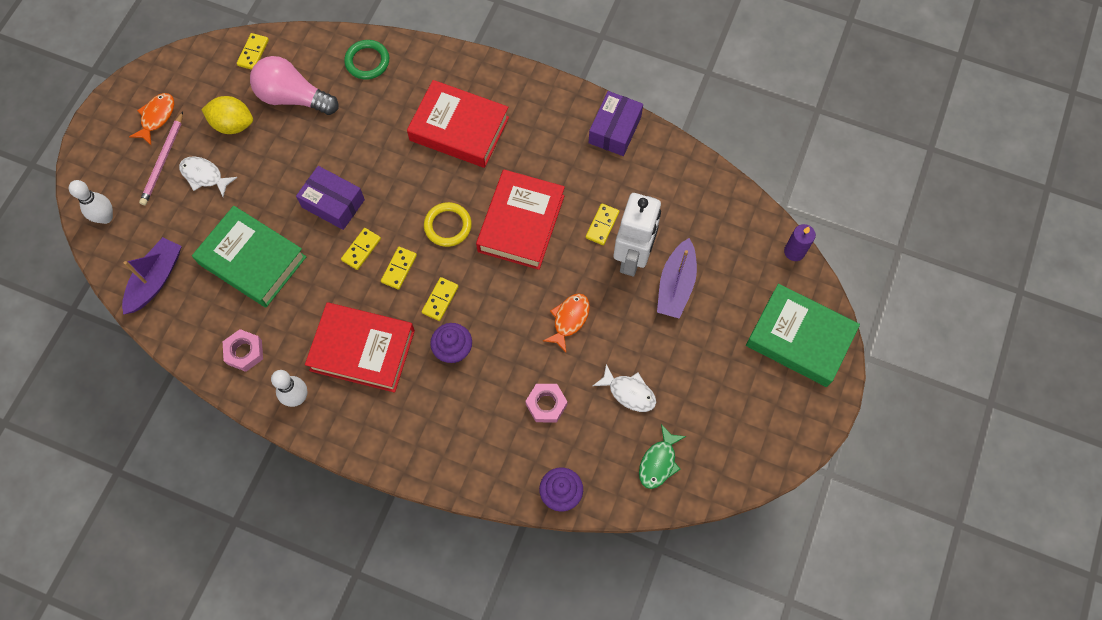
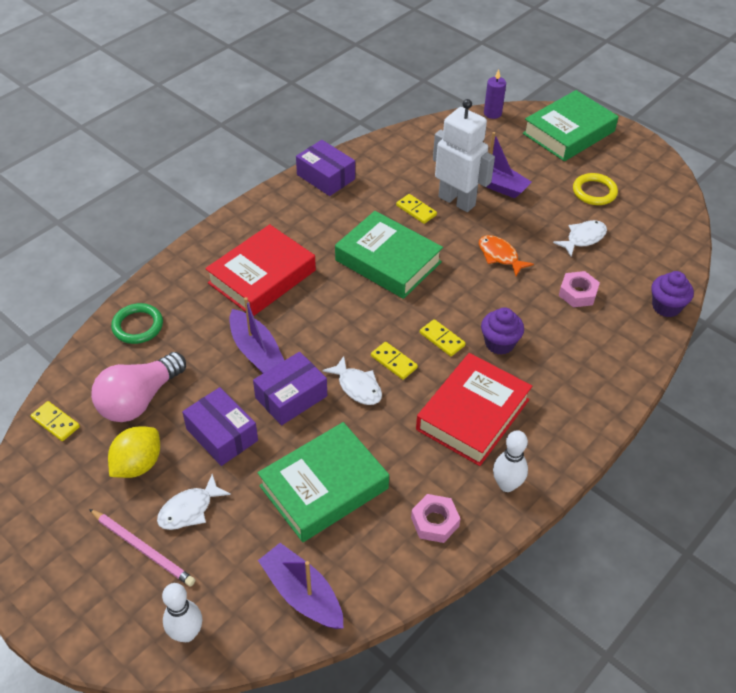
camera: 70 degrees left, 20 degrees down
orange fish [129,93,174,145] -> none
yellow domino [341,228,381,270] -> white fish [322,356,382,405]
yellow ring [424,202,472,247] -> yellow ring moved to [573,173,618,205]
red book [476,170,565,270] -> green book [335,211,443,299]
green fish [639,424,686,489] -> none
none -> purple box [182,387,258,466]
none -> purple boat [229,297,285,373]

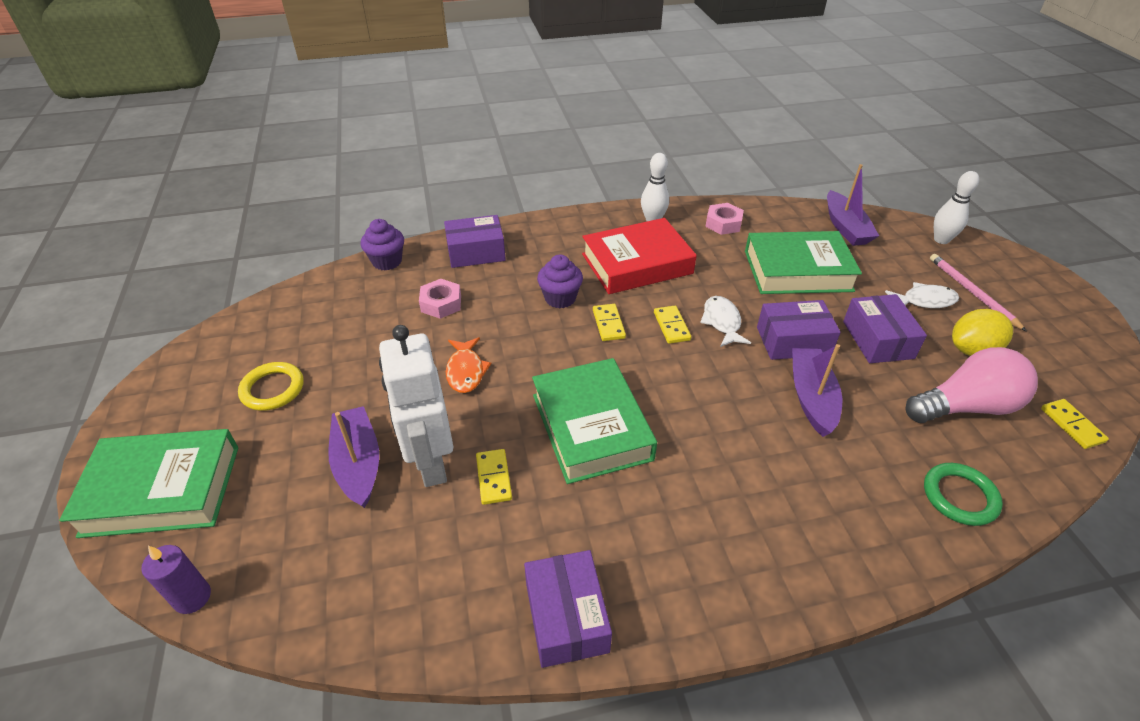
camera: 145 degrees left, 5 degrees down
red book [205,224,316,316] -> none
white fish [553,220,607,257] -> none
none -> purple box [444,215,506,268]

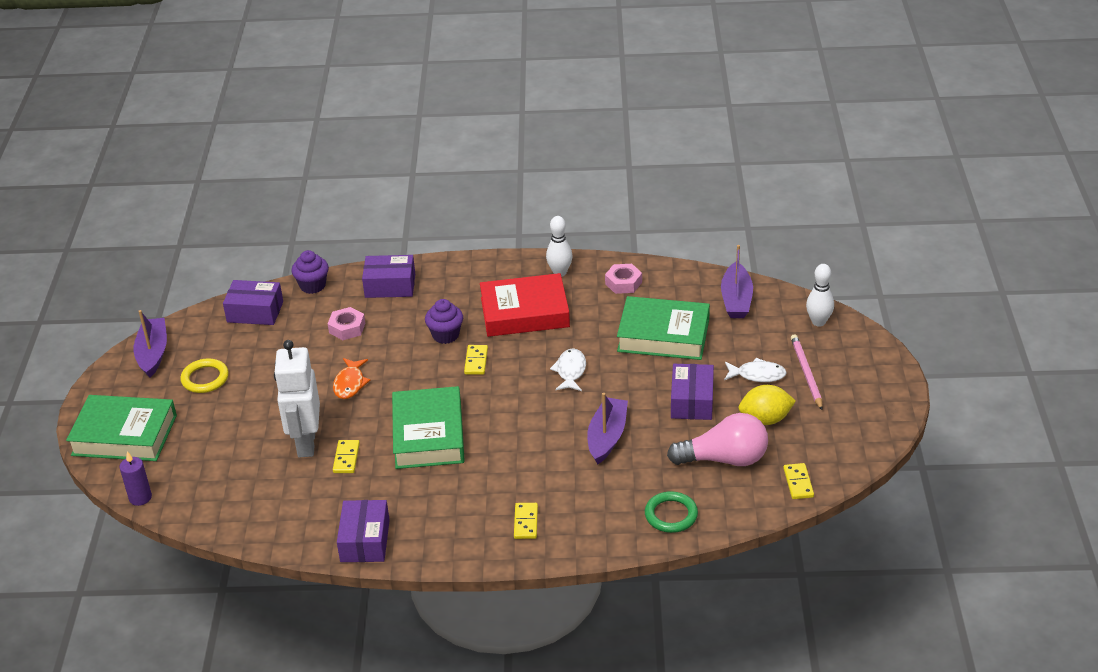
camera: 15 degrees right, 5 degrees down
purple boat [328,406,379,508] -> purple boat moved to [133,310,167,378]
yellow domino [654,306,691,344] -> yellow domino moved to [514,503,538,539]
purple box [757,300,841,360] -> purple box moved to [223,280,283,325]

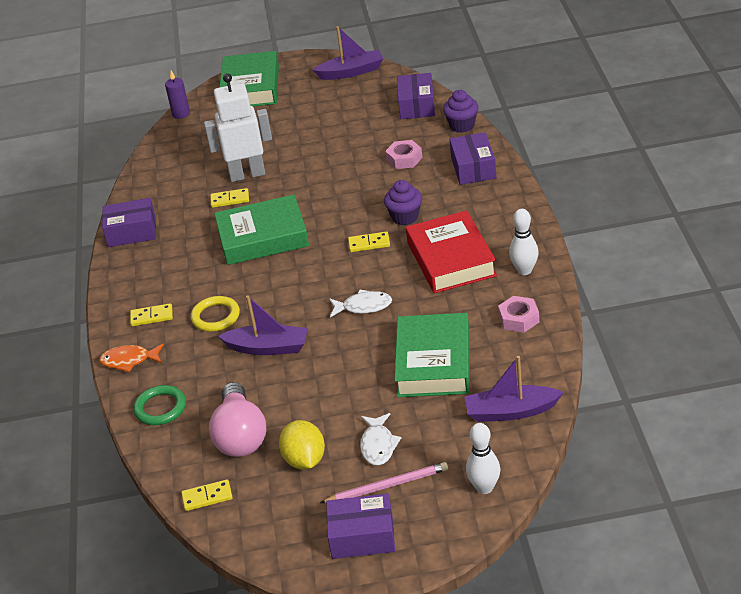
camera: 85 degrees right, 0 degrees up
yellow ring [180,359,229,393] -> yellow ring moved to [191,296,240,332]
orange fish [333,358,370,399] -> orange fish moved to [99,344,164,372]
purple box [671,364,714,420] -> purple box moved to [326,494,395,559]

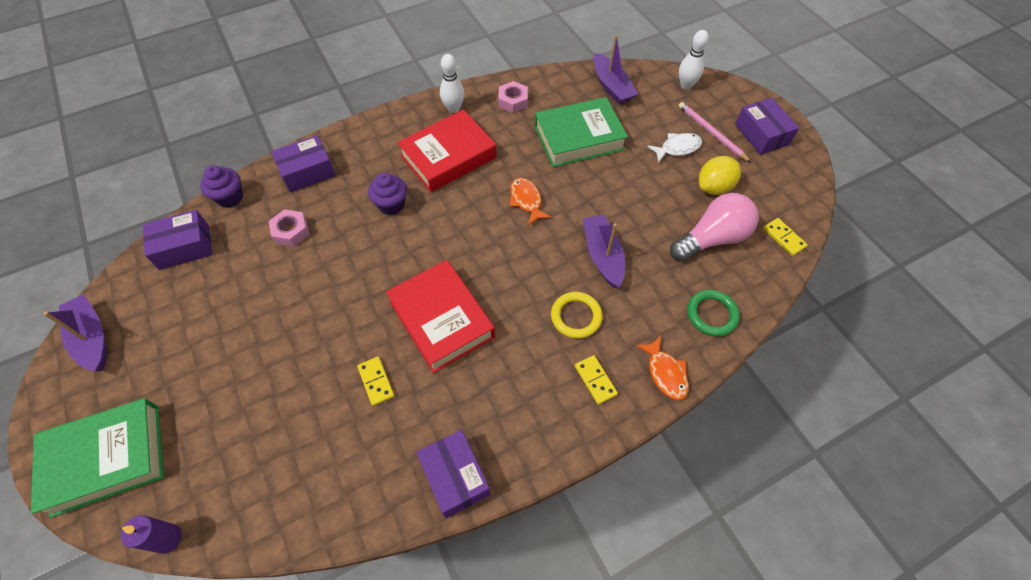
camera: 115 degrees left, 20 degrees up
white robot [204,73,272,182] -> none
green book [214,195,309,265] -> red book [386,260,495,373]
white fish [329,290,392,317] -> orange fish [510,178,552,226]
yellow domino [348,231,390,252] -> none

